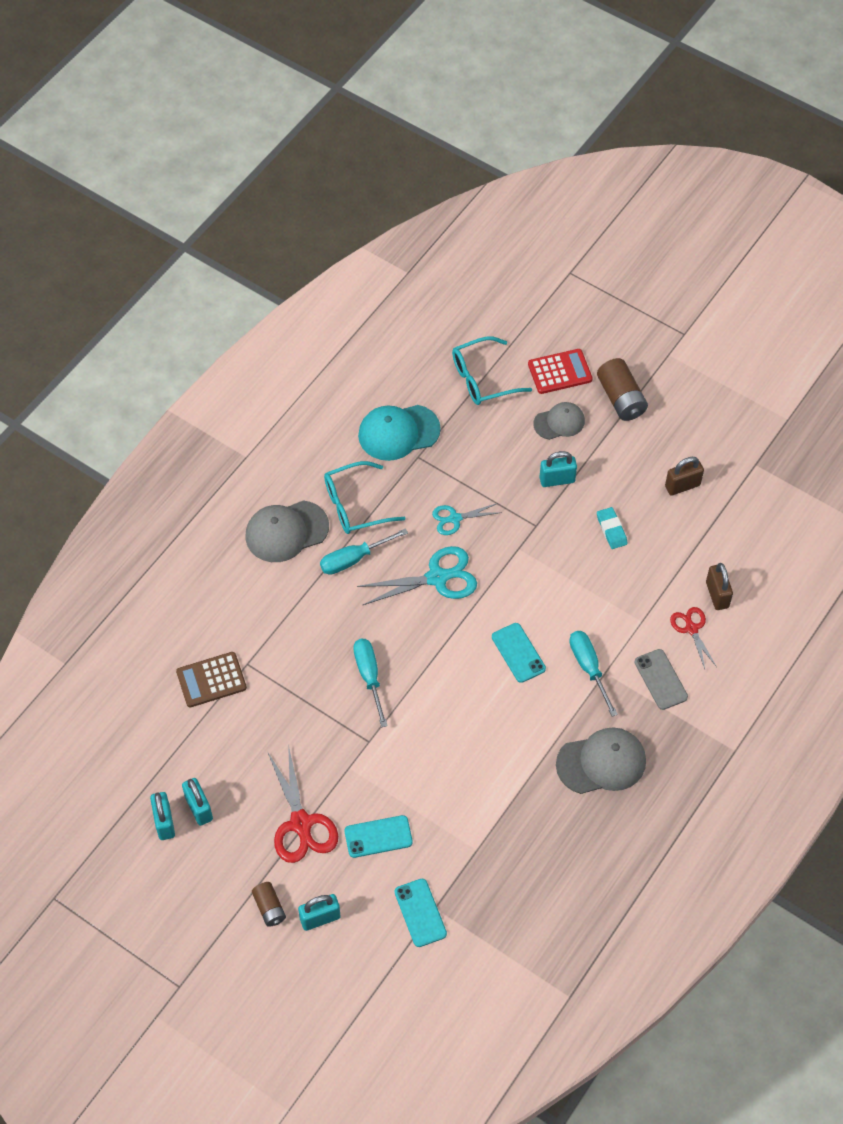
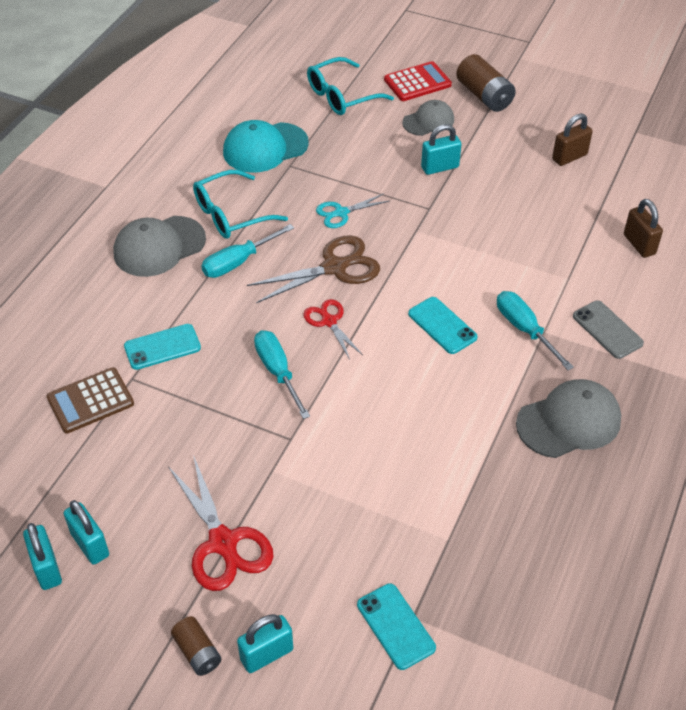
camera: 10 degrees left, 10 degrees down
turquoise phone [345,815,413,858] -> turquoise phone moved to [124,324,201,370]
turquoise scissors [357,546,477,605] -> brown scissors [247,235,380,303]
turquoise eraser [597,507,628,549] -> none
red scissors [670,607,717,669] -> red scissors moved to [304,299,363,360]

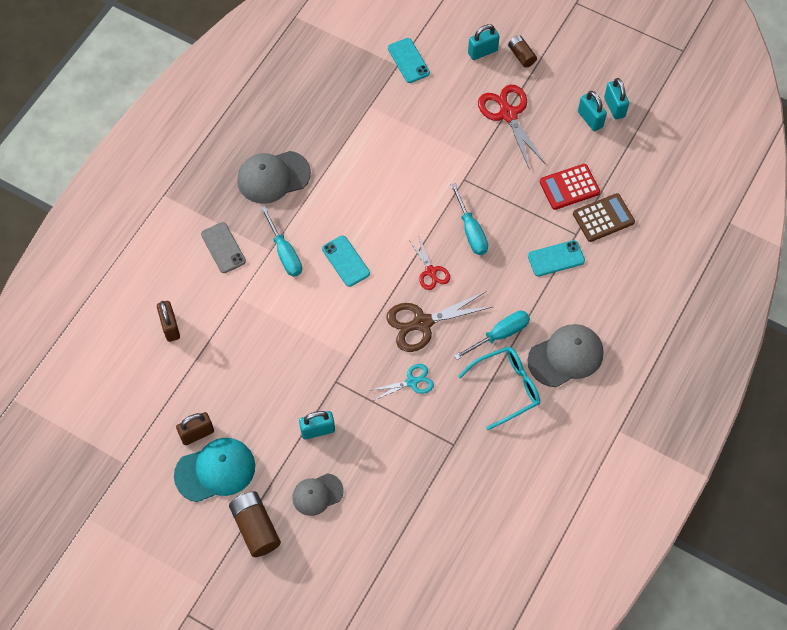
camera: 175 degrees left, 15 degrees up
turquoise cap [223,120,309,173] -> turquoise cap moved to [174,438,255,502]
turquoise glasses [307,57,394,115] -> none
red calculator [384,61,452,101] -> red calculator moved to [540,164,600,210]

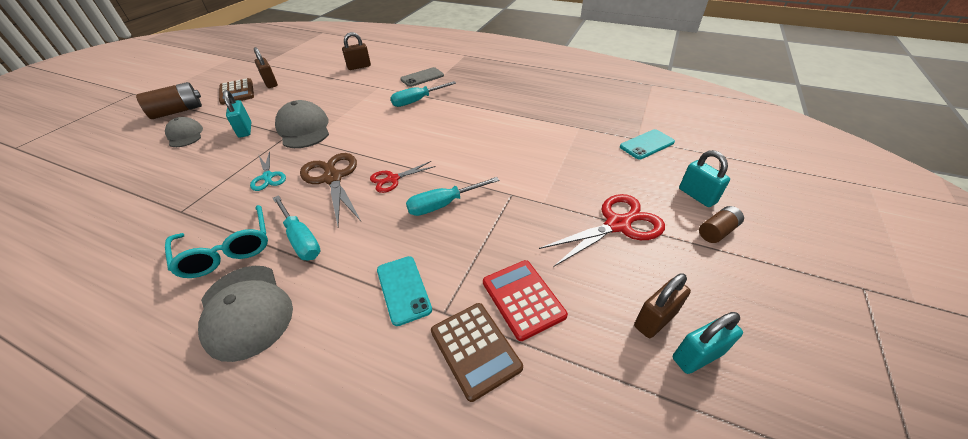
camera: 85 degrees right, 20 degrees down
turquoise cap [174,438,255,502] -> brown calculator [219,78,254,105]
grey cap [237,151,311,204] -> grey cap moved to [275,100,329,148]
turquoise phone [322,235,370,287] -> none
turquoise padlock [578,91,607,131] -> brown padlock [634,273,691,338]

